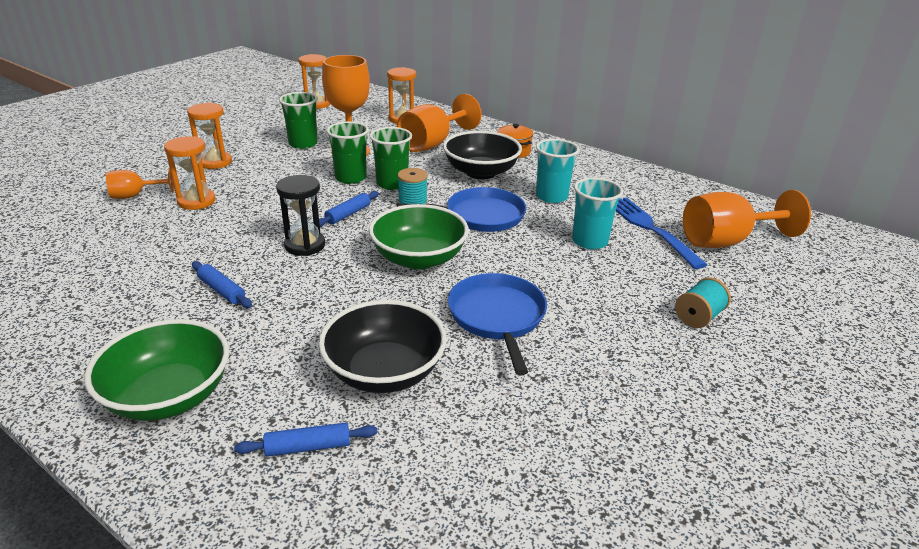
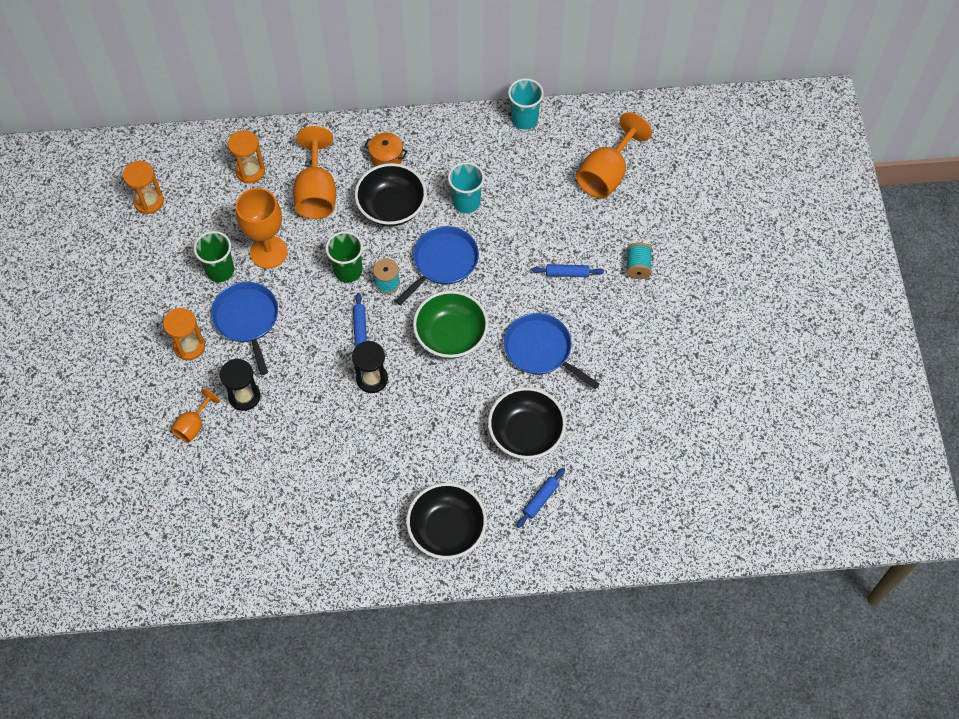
camera: 40 degrees left, 30 degrees up
green bowl [84,319,229,421] -> black bowl [406,483,487,559]
orange hourglass [164,136,216,210] -> black hourglass [220,359,260,411]
blue rolling pin [192,261,252,308] -> blue rolling pin moved to [532,264,604,277]
green cup [326,121,369,184] -> none
turquoise cup [572,177,623,249] -> turquoise cup moved to [508,78,544,130]
blue fork [616,197,707,269] -> none
none -> blue pan [211,282,278,375]

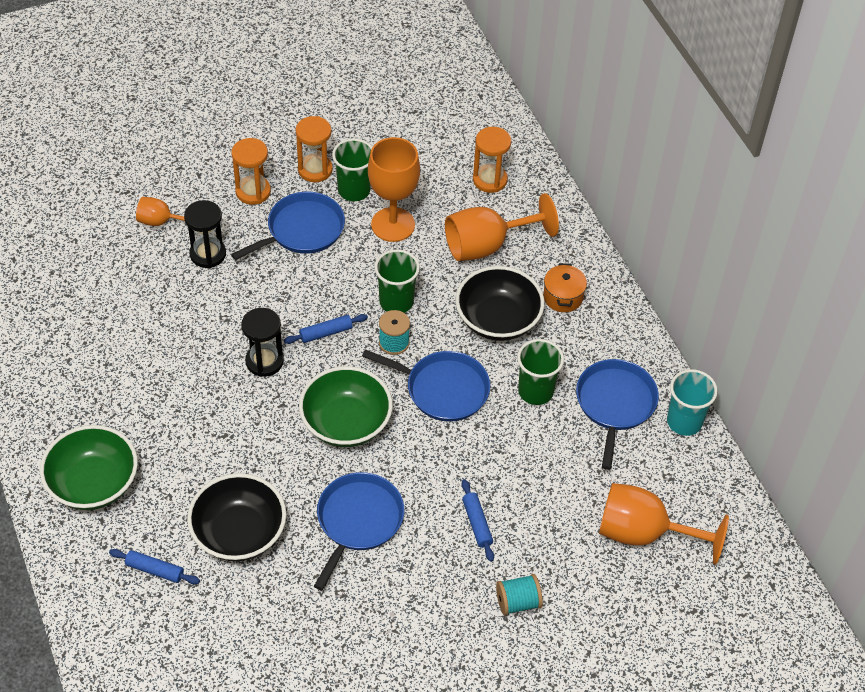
camera: 70 degrees right, 10 degrees down
orange hourglass [123,161,164,214] -> orange hourglass moved to [296,116,333,182]
black bowl [406,483,487,559] -> green bowl [40,425,138,510]
turquoise cup [448,162,484,213] -> green cup [517,339,564,405]
none -> blue pan [576,359,659,470]

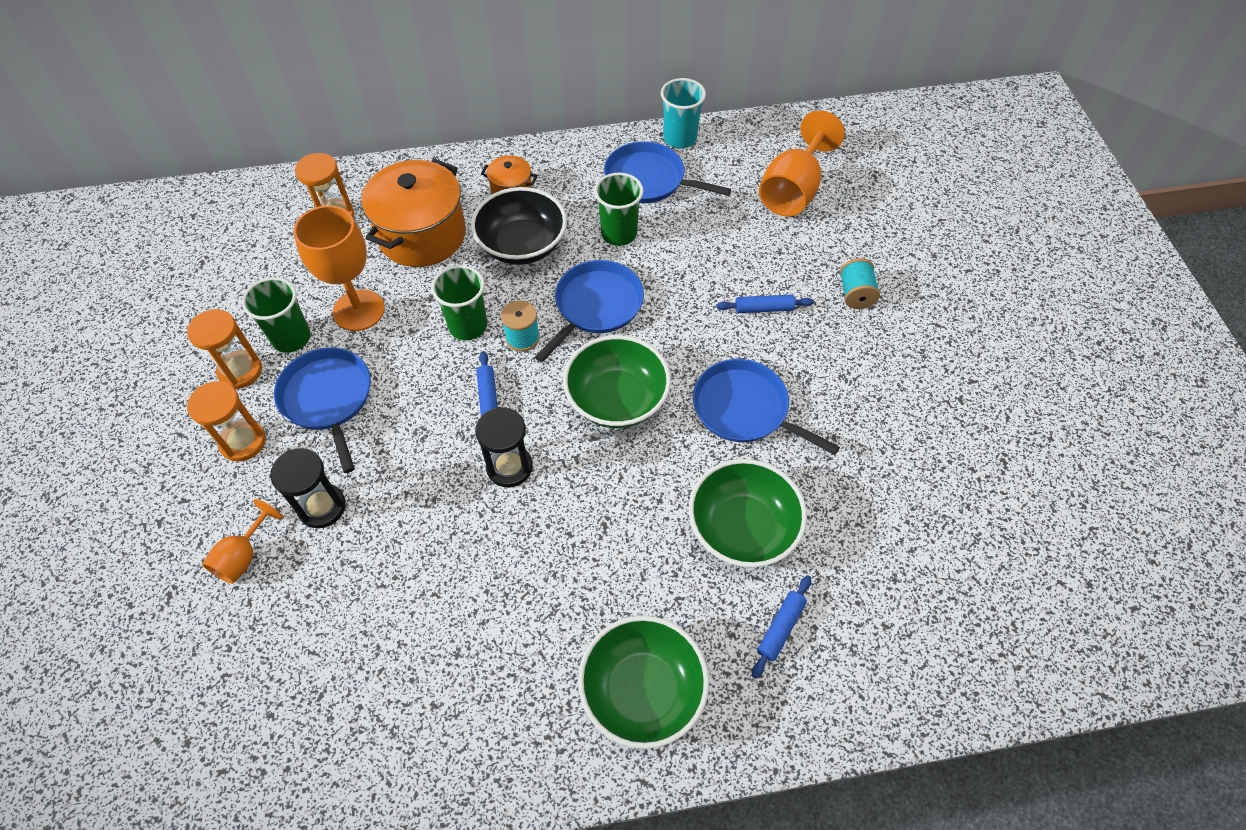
camera: 75 degrees left, 5 degrees up
black bowl [187,473,286,561] -> green bowl [688,459,807,568]
orange goblet [445,193,559,261] -> orange pot [361,159,466,267]

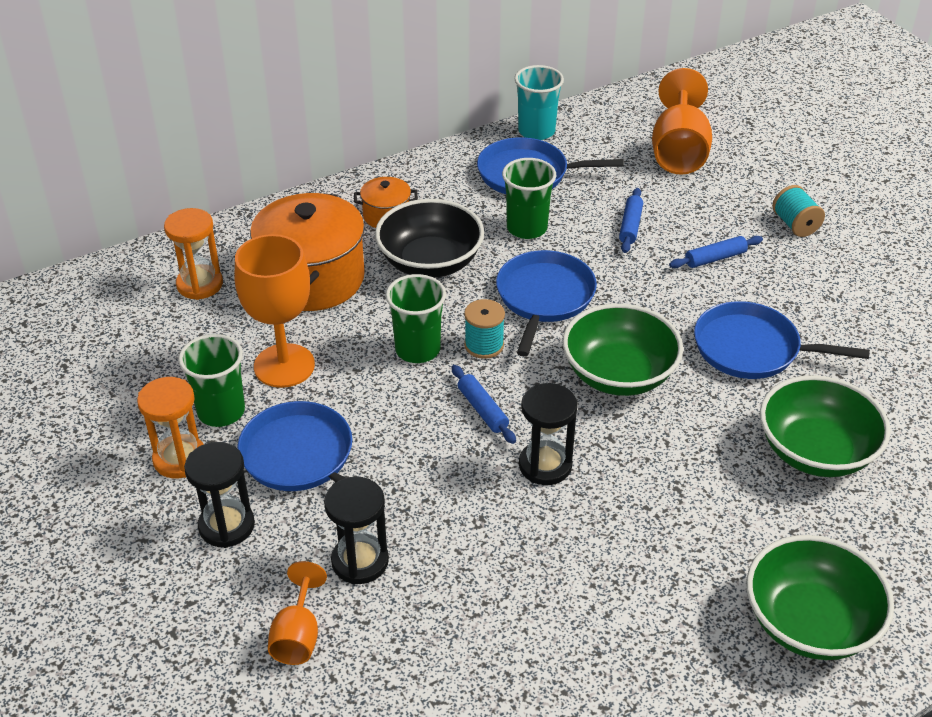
camera: 20 degrees left, 15 degrees down
orange hourglass [187,381,266,461] -> black hourglass [184,442,255,548]
blue rolling pin [752,575,811,679] -> blue rolling pin moved to [619,188,643,253]

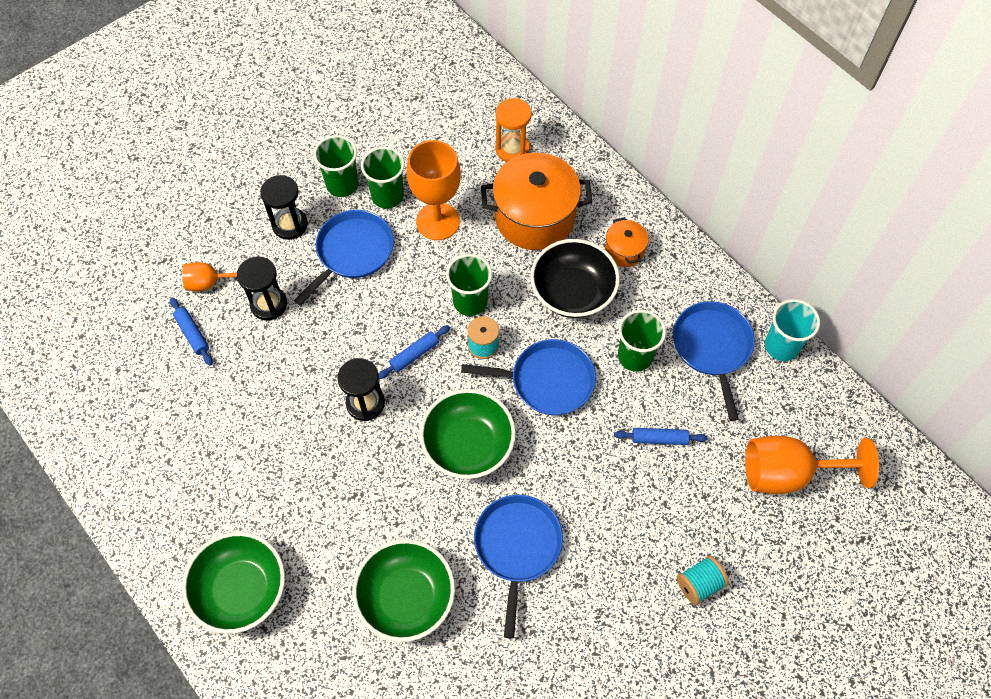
camera: 80 degrees right, 20 degrees up
orange hourglass [137,377,204,478] -> green cup [313,135,358,197]
blue rolling pin [669,236,763,268] -> blue rolling pin moved to [170,297,213,366]

